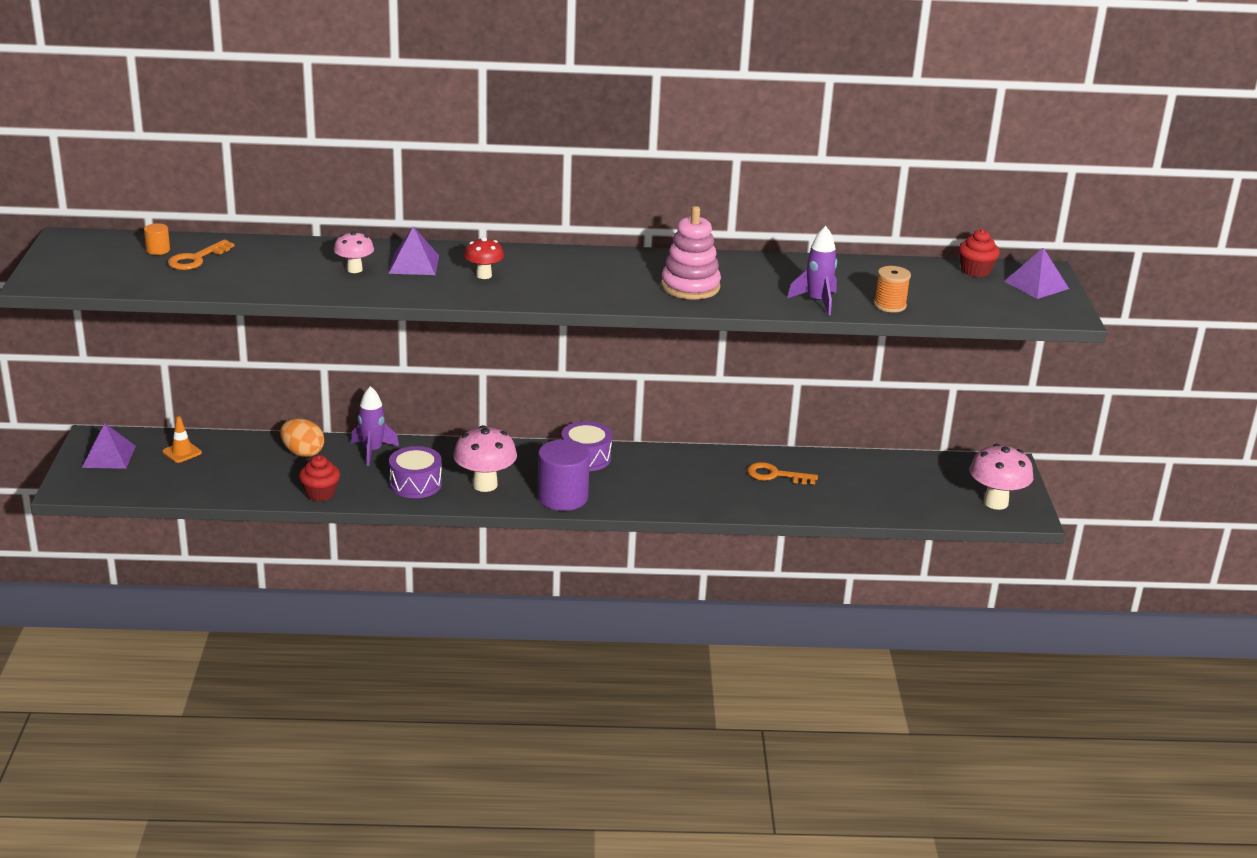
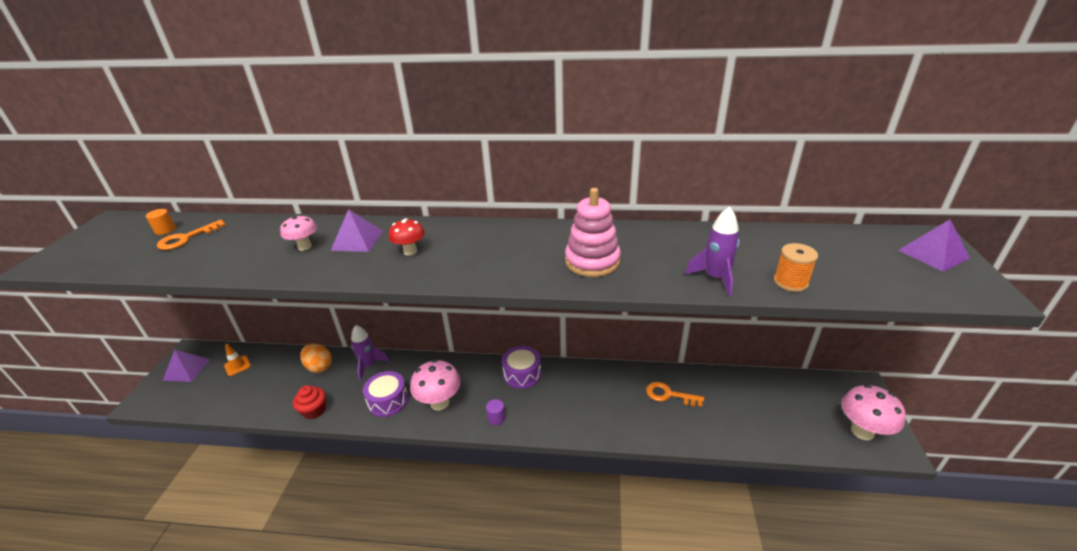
camera: 10 degrees right, 5 degrees up
purple cylinder [538,439,590,511] -> purple cylinder [486,399,505,425], size x0.44
red cupcake [958,229,1000,277] -> none

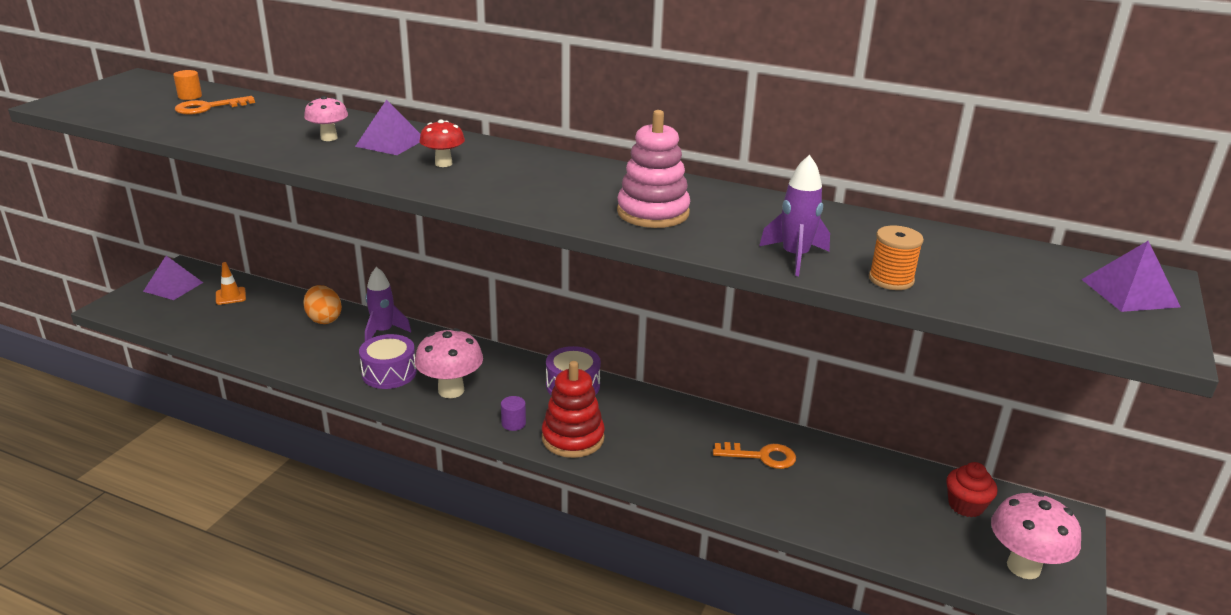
camera: 15 degrees right, 5 degrees down
red cupcake [293,385,326,419] -> red cupcake moved to [946,462,997,517]
orange key [646,382,704,407] -> orange key turned 150 degrees clockwise [713,442,796,469]
none -> red stacking toy [542,361,605,458]

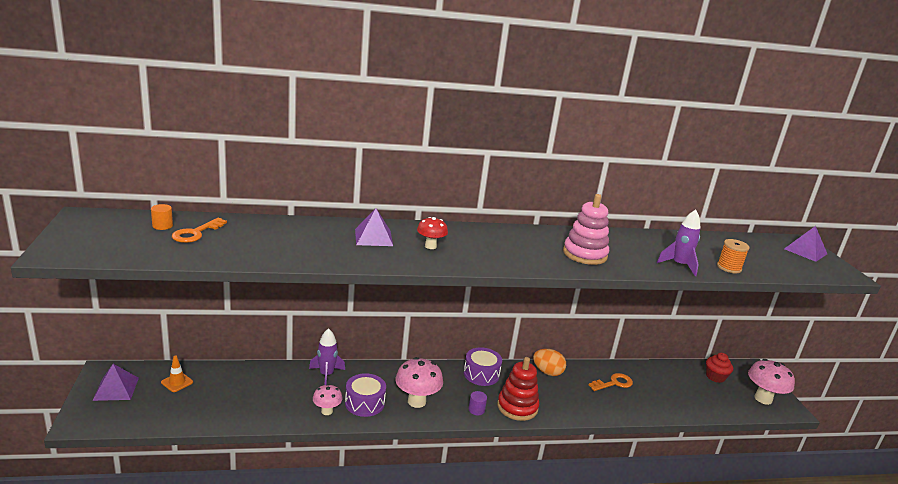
camera: 35 degrees left, 5 degrees down
orange egg [303,285,342,324] -> orange egg moved to [533,349,566,376]
pink mushroom [304,96,348,141] -> pink mushroom moved to [313,384,343,415]

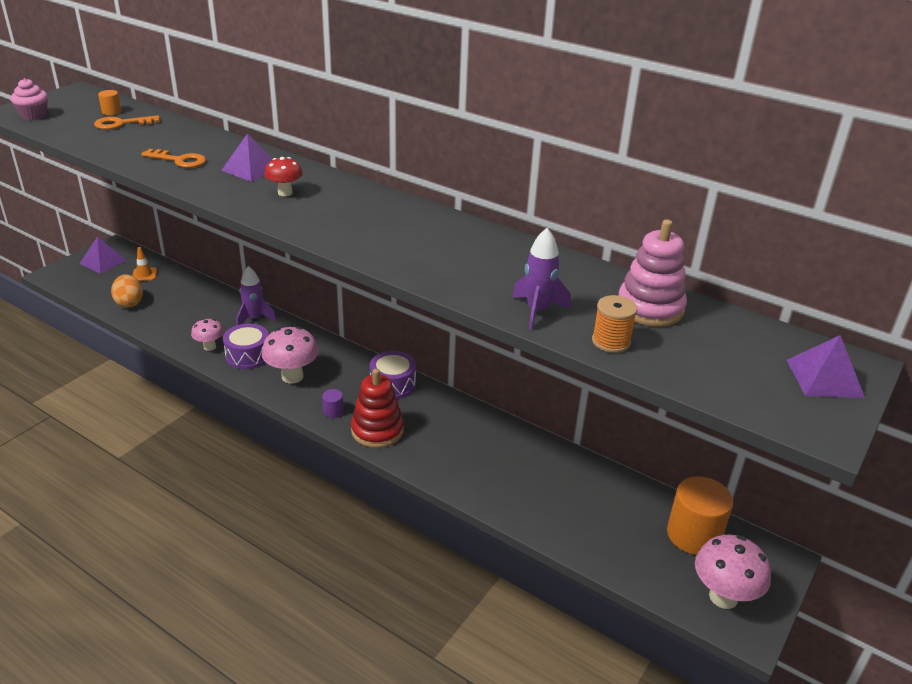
camera: 45 degrees right, 10 degrees up
orange egg [533,349,566,376] -> orange egg moved to [111,274,143,308]
pink stacking toy [563,194,609,265] -> pink stacking toy moved to [619,220,687,327]
orange key [588,373,633,391] -> orange key moved to [141,149,206,168]
red cupcake [706,353,733,383] -> orange cylinder [667,476,733,555]
none -> pink cupcake [11,78,48,120]

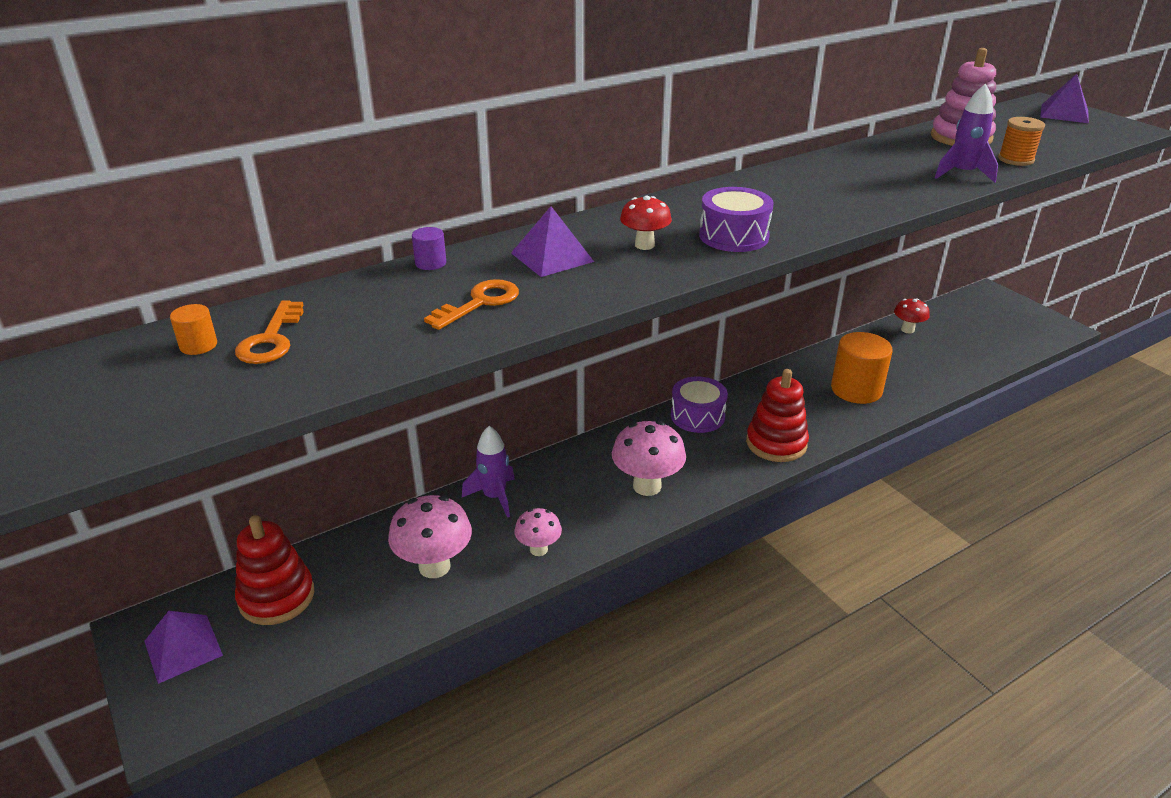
camera: 65 degrees left, 0 degrees up
pink cupcake [11,78,48,120] -> none
orange egg [111,274,143,308] -> none
orange traffic cone [132,247,157,281] -> red stacking toy [235,515,314,625]
purple drum [223,324,268,369] -> purple drum moved to [699,187,773,252]
purple cylinder [322,389,344,418] -> purple cylinder moved to [412,227,446,270]
orange cylinder [667,476,733,555] -> orange cylinder moved to [831,332,893,404]
pink mushroom [695,535,771,609] -> pink mushroom moved to [388,495,472,578]
none -> red mushroom [894,298,930,333]

